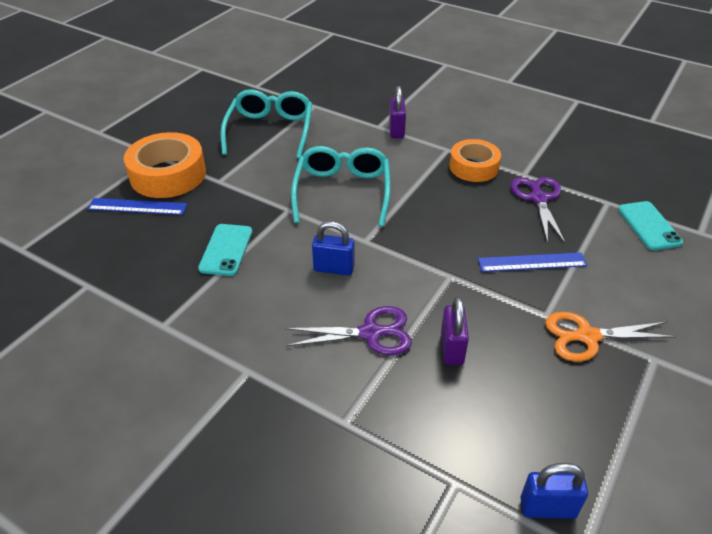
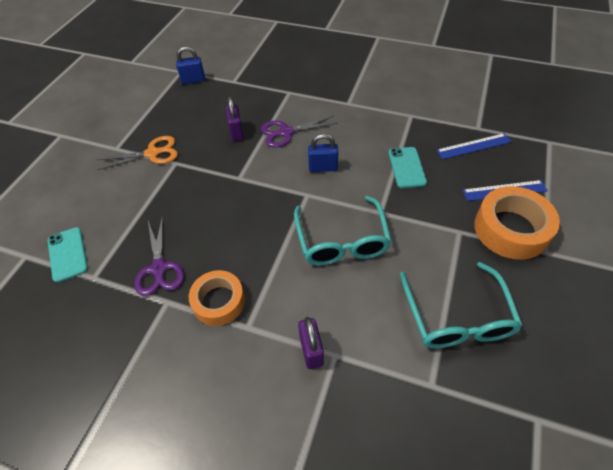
camera: 170 degrees right, 10 degrees up
blue ruler [478,252,587,272] -> blue ruler moved to [436,133,511,159]

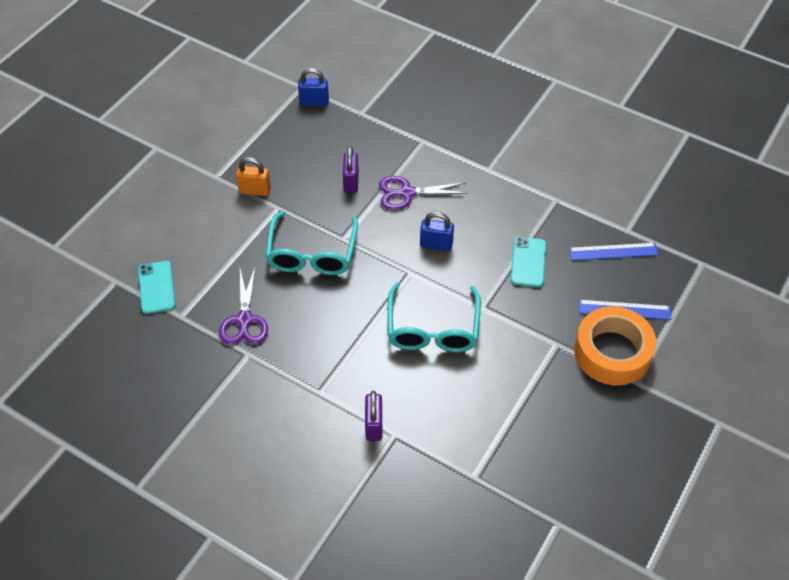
camera: 10 degrees right, 0 degrees up
orange scissors [97,136,178,170] -> orange padlock [236,157,271,196]
orange tape [189,270,245,326] -> none
turquoise glasses [400,262,523,348] -> turquoise glasses moved to [265,211,358,275]

